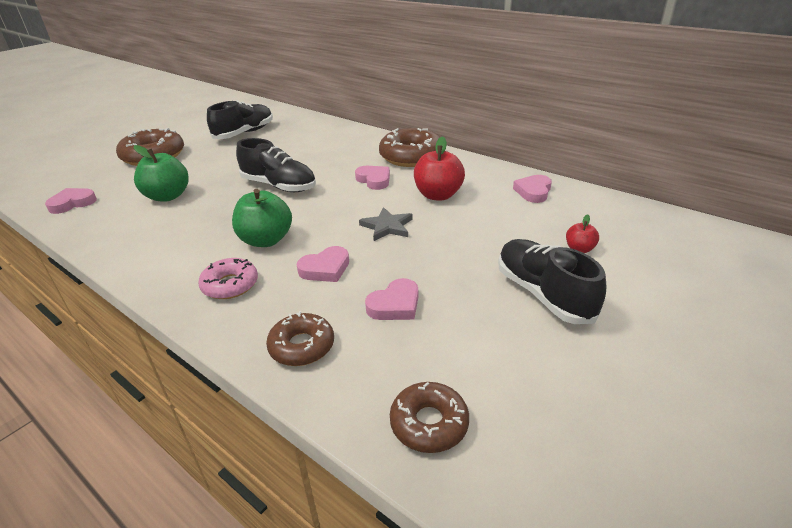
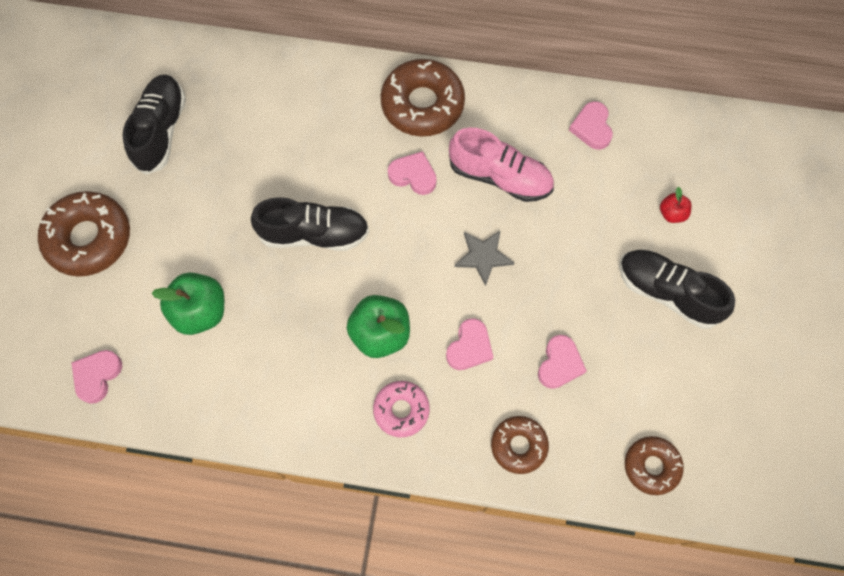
camera: 30 degrees left, 35 degrees up
red apple [414,136,465,201] -> pink shoe [449,128,554,202]

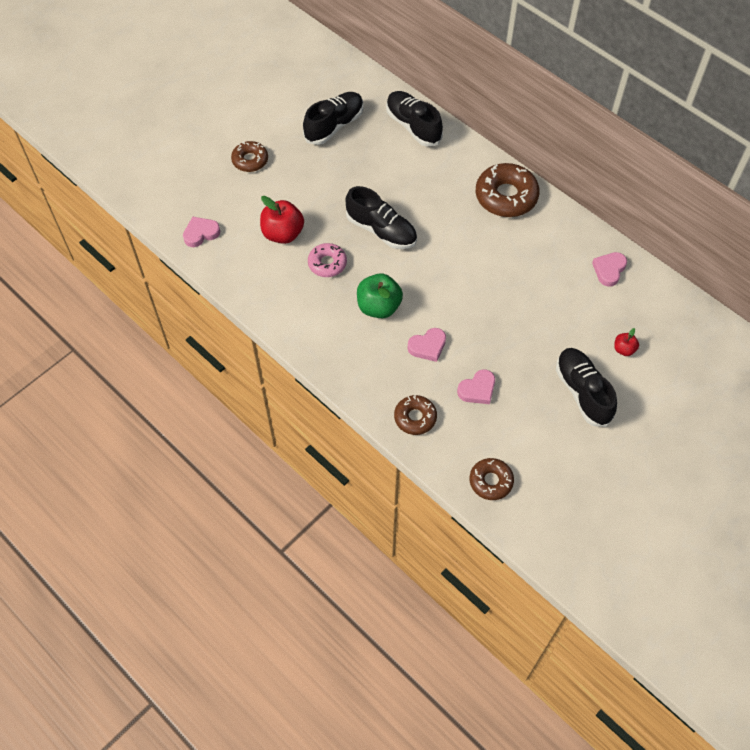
camera: 35 degrees right, 10 degrees down
brown donut [38,191,130,277] -> brown donut [231,141,268,172], size x0.59
green apple [152,272,224,335] -> red apple [260,196,304,244]
pink donut [373,381,430,437] -> pink donut moved to [308,243,347,277]
pink heart [388,151,437,195] -> none
pink shoe [449,128,554,202] -> none
grey star [454,230,515,286] -> none
none -> black shoe [386,91,443,147]

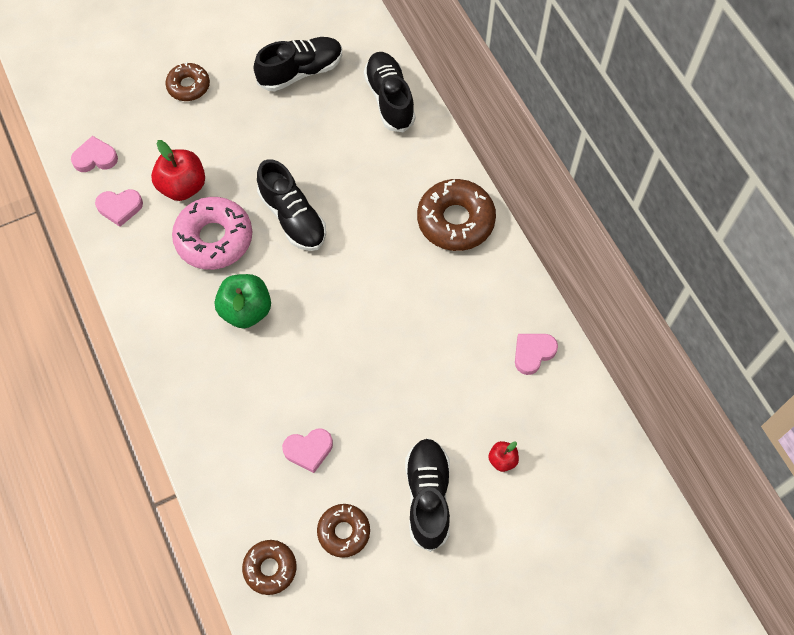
camera: 20 degrees right, 5 degrees up
pink donut [308,243,347,277] -> pink donut [172,197,252,270], size x1.68
brown donut [394,395,437,435] -> brown donut moved to [317,504,370,558]
pink heart [407,328,446,362] -> pink heart moved to [95,189,143,227]

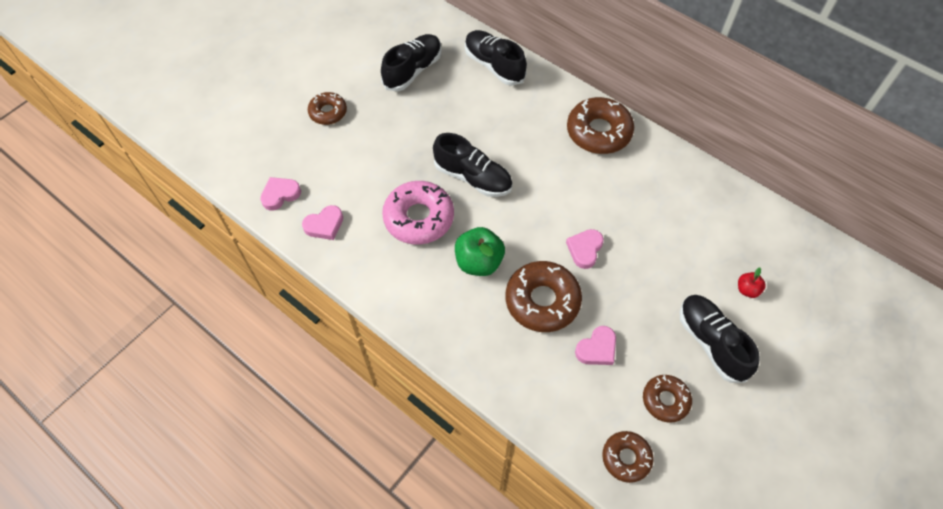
camera: 25 degrees left, 5 degrees down
red apple [151,140,205,201] -> none
pink heart [515,334,558,375] -> pink heart moved to [566,229,604,269]
none -> brown donut [506,261,582,332]

